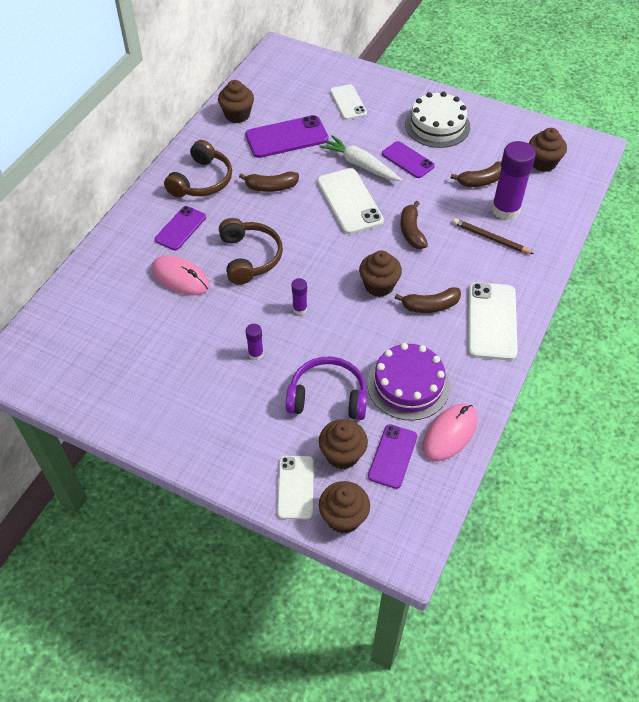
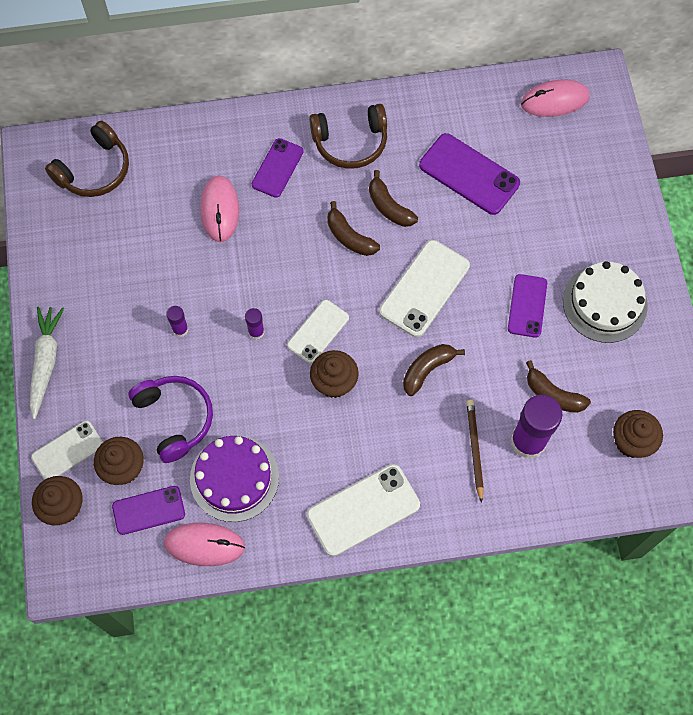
camera: 55 degrees right, 15 degrees up
purple phone [155,206,206,250] -> purple phone turned 60 degrees counterclockwise [251,138,304,198]
brown cupcake [218,80,254,123] -> none
brown headphones [219,218,283,285] -> brown headphones moved to [45,120,129,197]
white carrot [319,135,402,181] -> white carrot moved to [30,306,64,419]
white phone [330,84,367,120] -> white phone moved to [287,300,349,363]
brown banana [395,287,461,313] -> brown banana moved to [327,201,380,256]
none -> pink mouse [521,80,590,117]

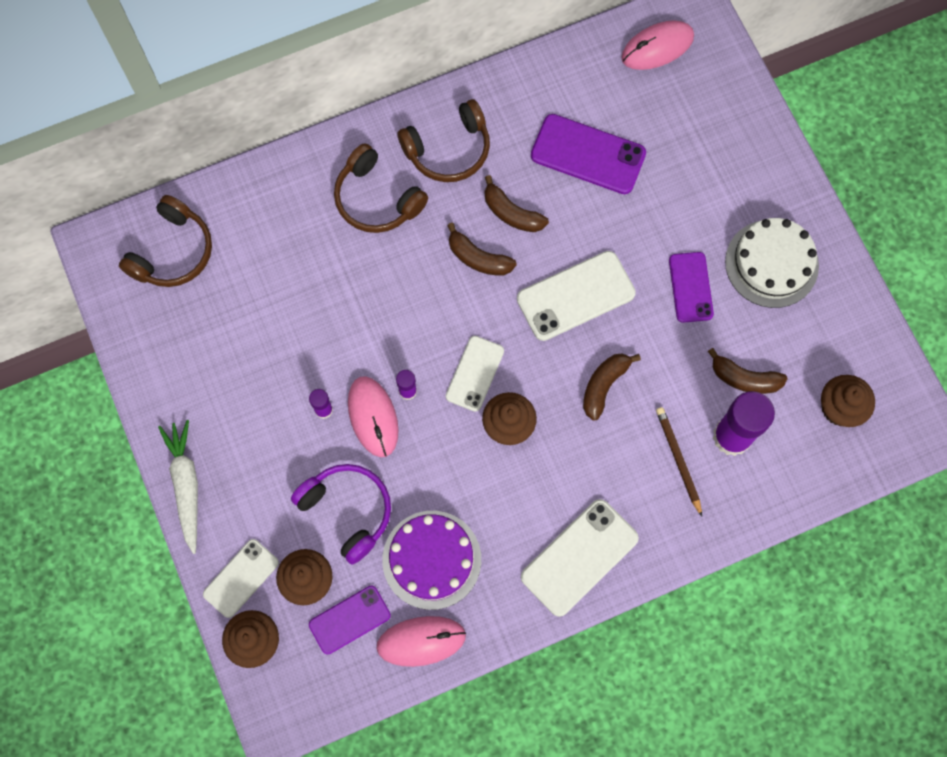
camera: 15 degrees left, 5 degrees up
pink mouse [200,175,239,242] -> pink mouse moved to [348,376,399,457]
purple phone [251,138,304,198] -> brown headphones [334,143,428,233]
white phone [379,240,470,337] -> white phone turned 45 degrees clockwise [517,251,636,341]

